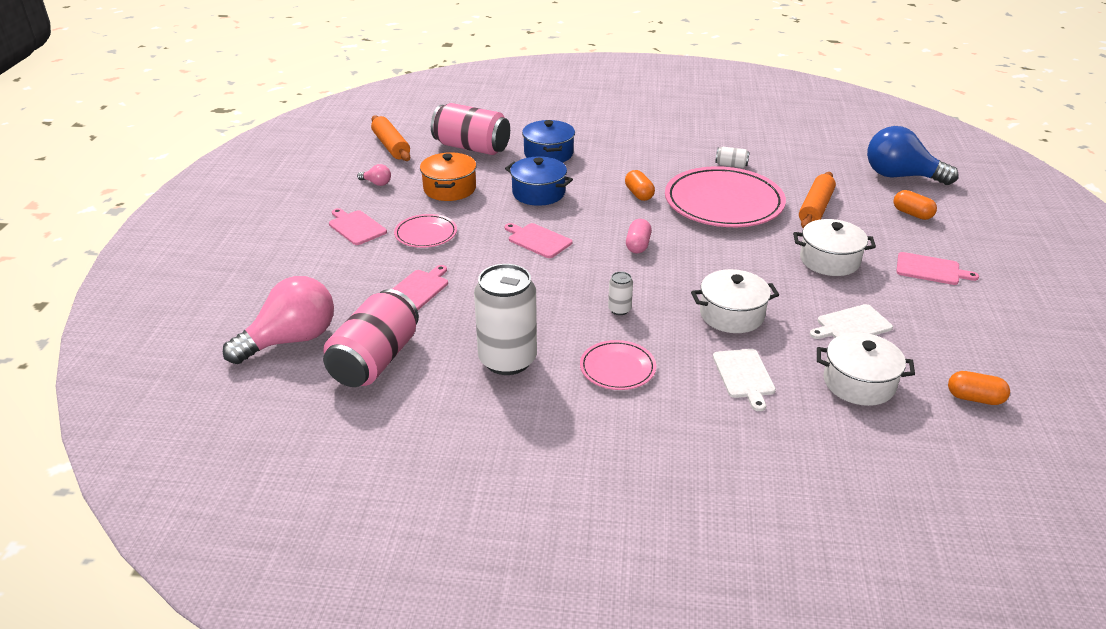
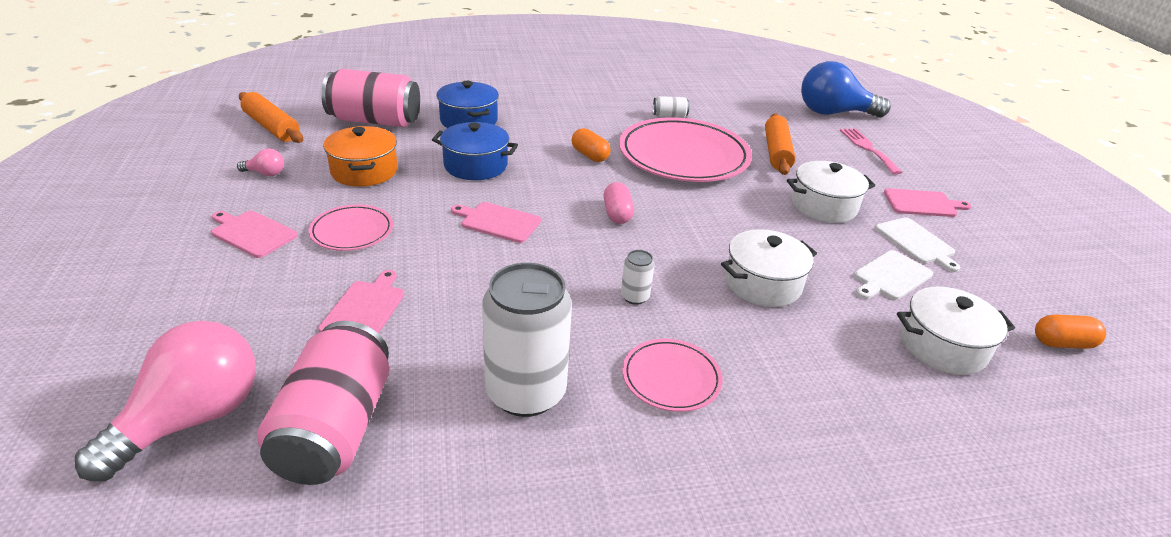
camera: 20 degrees left, 0 degrees up
white cutting board [713,349,776,411] -> white cutting board moved to [875,217,960,272]
orange capsule [894,190,937,220] -> pink fork [840,128,903,175]

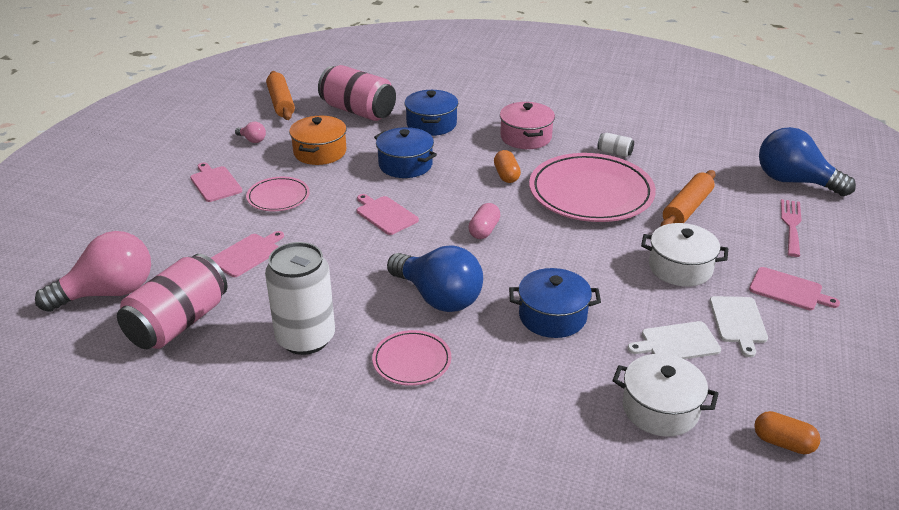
camera: 30 degrees right, 0 degrees up
white can [621,250,655,305] -> blue light bulb [387,245,483,312]
white pot [721,229,817,307] -> blue pot [509,268,601,338]
none -> pink pot [500,102,555,149]

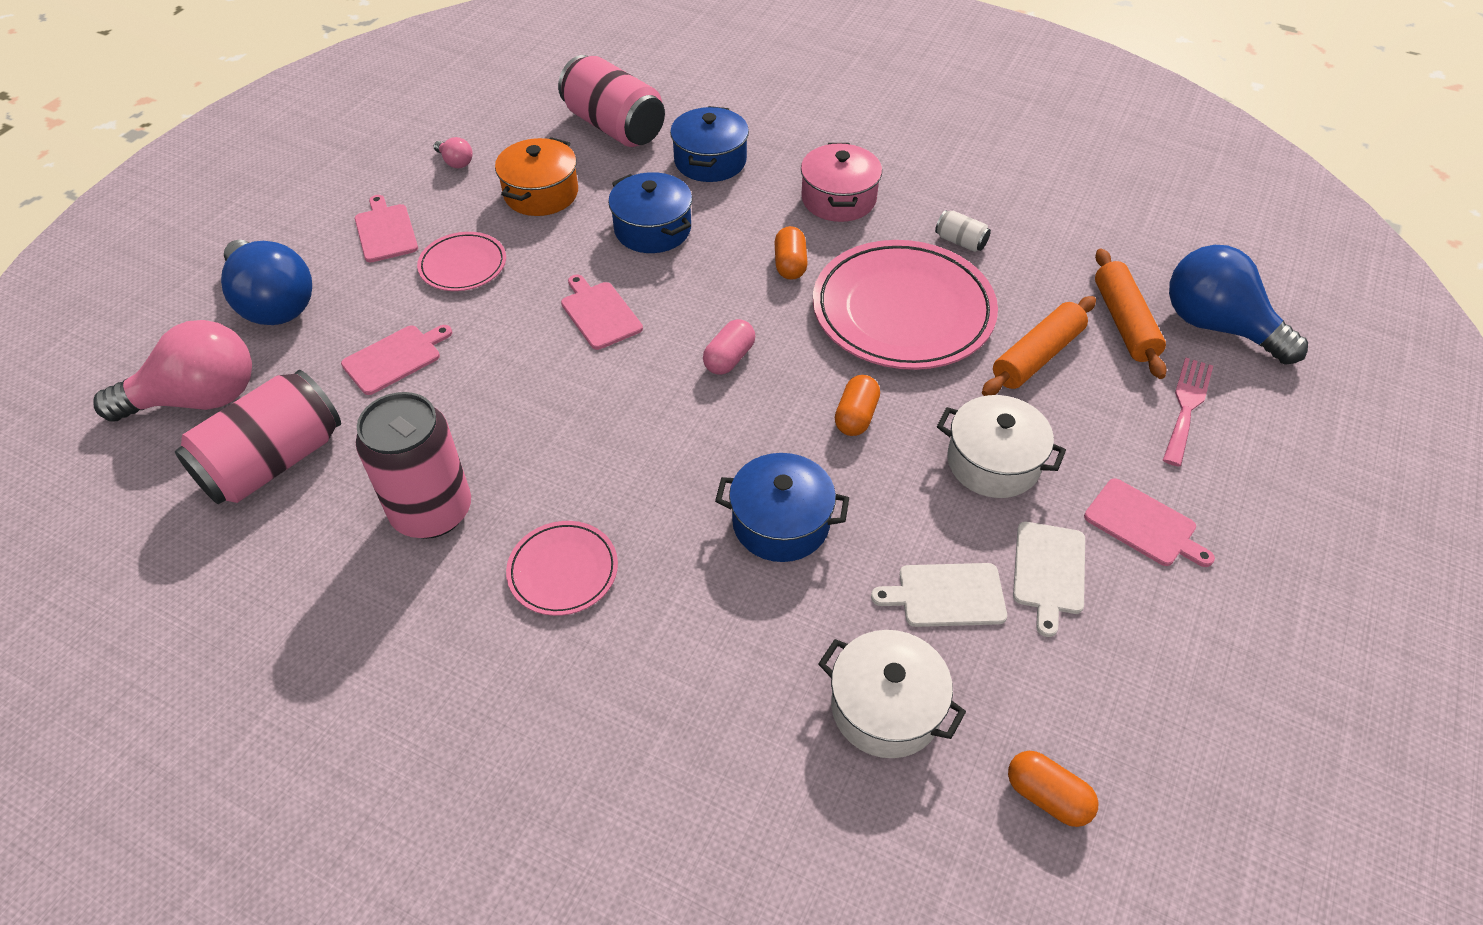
camera: 10 degrees right, 15 degrees up
white can [265,242,335,355] -> pink can [356,392,471,539]
orange rolling pin [266,71,295,120] -> orange rolling pin moved to [1095,248,1167,379]
blue light bulb [387,245,483,312] -> blue light bulb moved to [221,239,312,325]
none -> orange capsule [835,375,880,436]

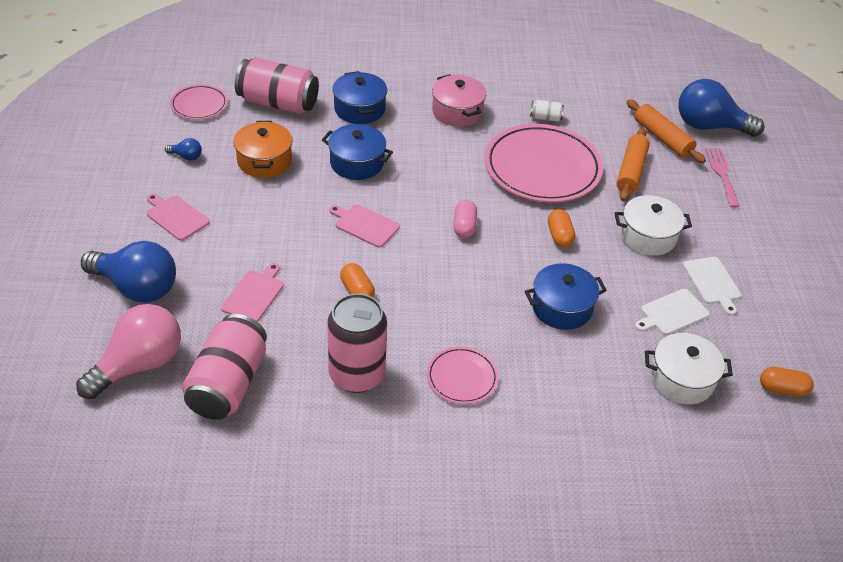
camera: 30 degrees left, 5 degrees down
pink plate [417,232,506,291] -> pink plate moved to [170,84,228,120]
pink light bulb [433,137,473,168] -> blue light bulb [165,138,202,161]
orange capsule [774,226,808,280] -> orange capsule moved to [340,263,375,297]
pink cutting board [1084,478,1215,567] -> none

